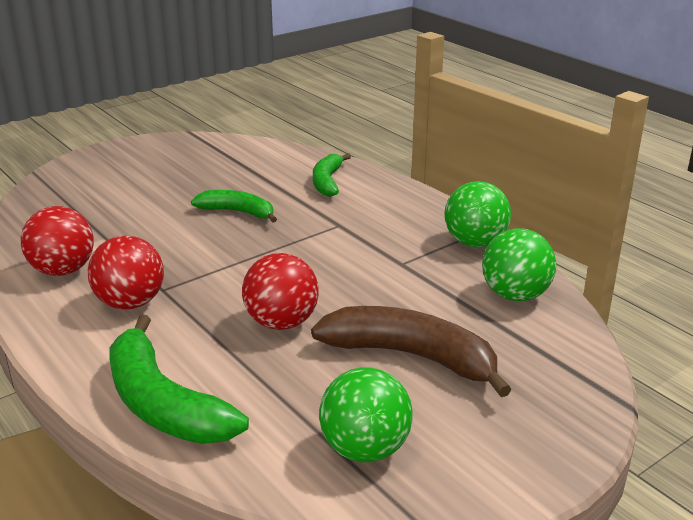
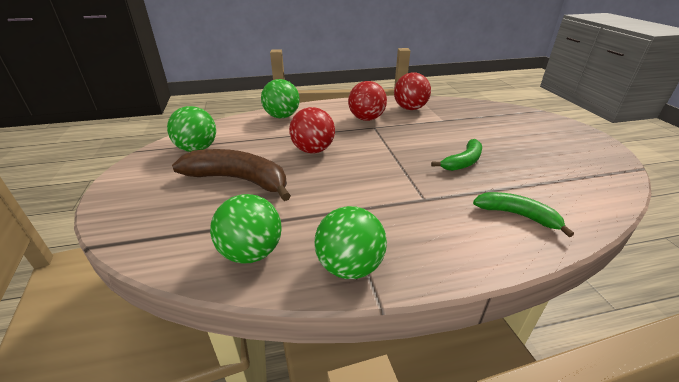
camera: 115 degrees right, 5 degrees up
green banana [110,315,249,444] -> green ball [261,79,300,118]
brown banana [311,306,512,397] -> brown banana turned 120 degrees counterclockwise [172,149,291,201]

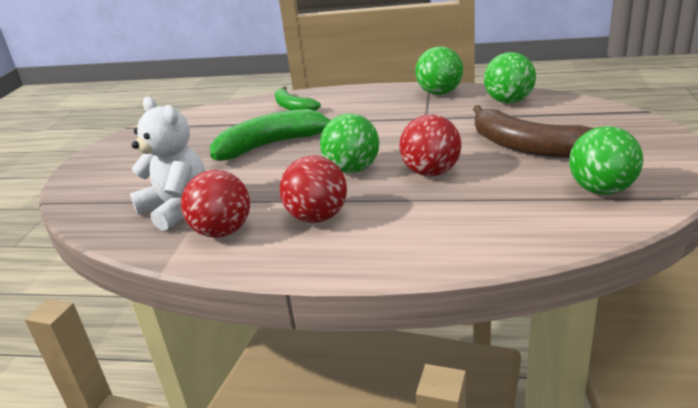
camera: 155 degrees left, 5 degrees down
green ball [261,79,300,118] -> green ball moved to [320,114,379,173]
green banana [431,139,482,171] -> green banana [210,109,331,161], size x1.67
none -> white teddy bear [130,97,205,231]

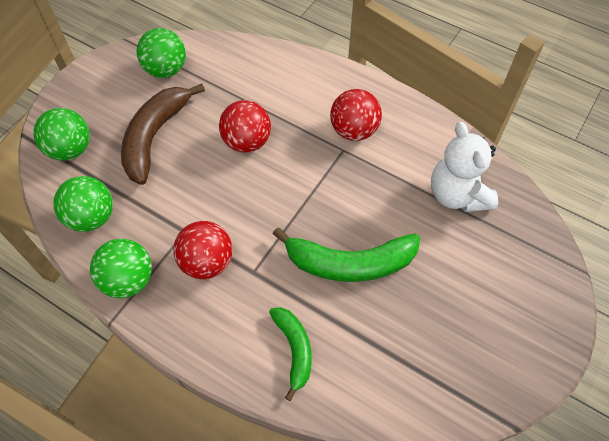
camera: 160 degrees left, 30 degrees up
red ball [181,170,250,238] -> red ball moved to [173,221,233,279]
green ball [320,114,379,173] -> green ball moved to [33,108,90,161]
brown banana [473,105,594,158] -> brown banana turned 135 degrees counterclockwise [121,84,205,185]

